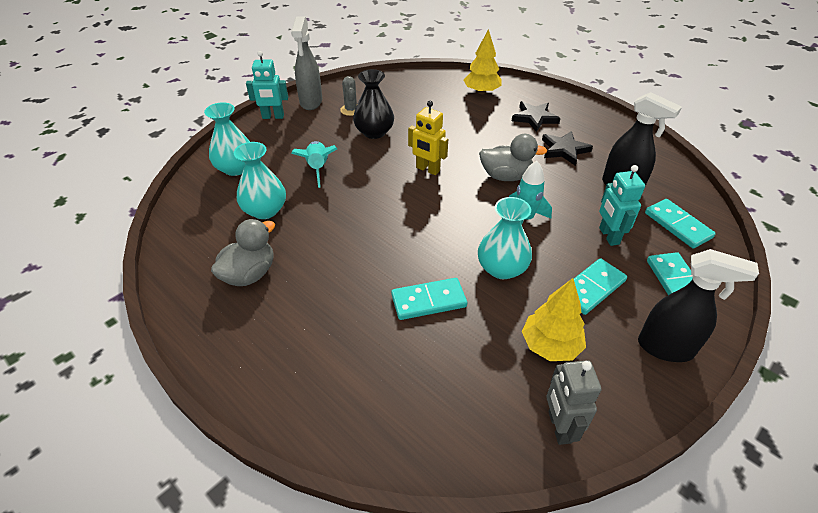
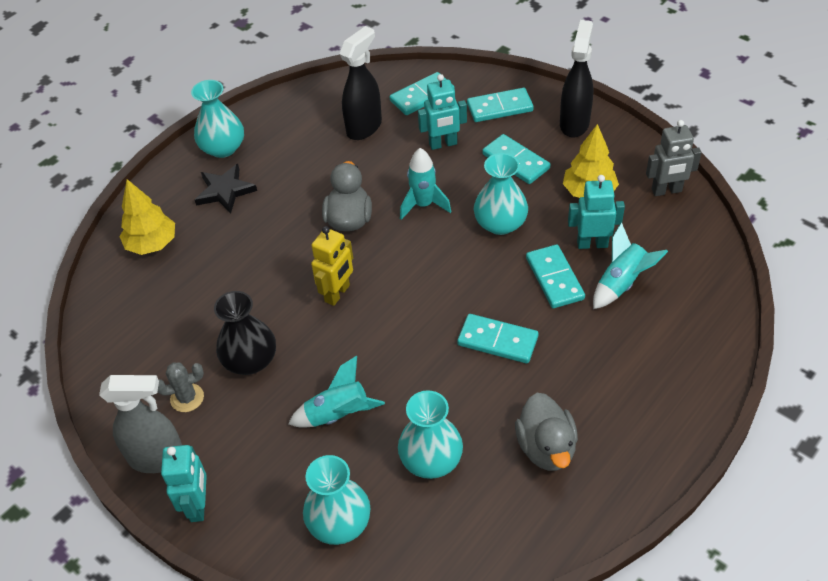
camera: 90 degrees left, 5 degrees up
grey duck [211,219,275,286] -> grey duck turned 135 degrees counterclockwise [515,393,578,471]
black star [542,131,593,166] -> none
none -> turquoise vase [191,80,244,158]
none -> turquoise domino [457,314,539,363]
none -> turquoise robot [568,175,625,249]
none -> turquoise rocket [593,223,668,309]

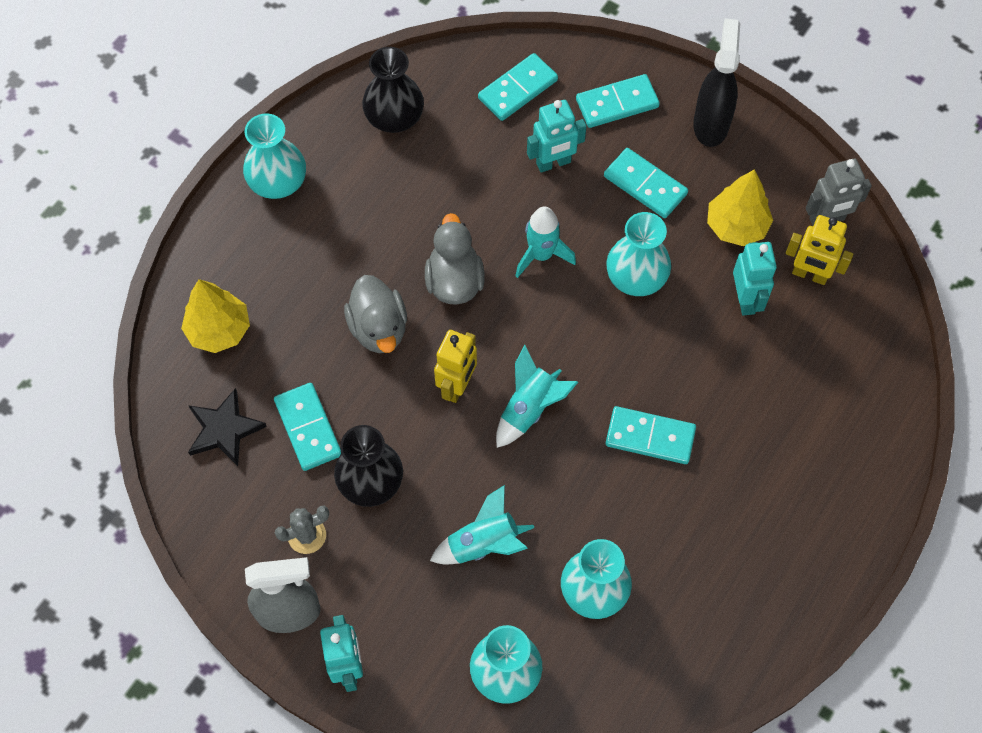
camera: 10 degrees left, 15 degrees up
black star [195,164,257,213] -> black star moved to [188,388,267,466]
black spray bottle [340,26,382,140] -> none
grey duck [515,393,578,471] -> grey duck moved to [344,275,407,353]
turquoise domino [526,244,585,308] -> turquoise domino moved to [274,383,341,471]
turquoise robot [568,175,625,249] -> turquoise robot turned 90 degrees clockwise [733,242,777,316]
turquoise rocket [593,223,668,309] -> turquoise rocket moved to [496,345,578,448]
none -> black vase [362,47,424,133]
none -> yellow robot [786,215,853,285]

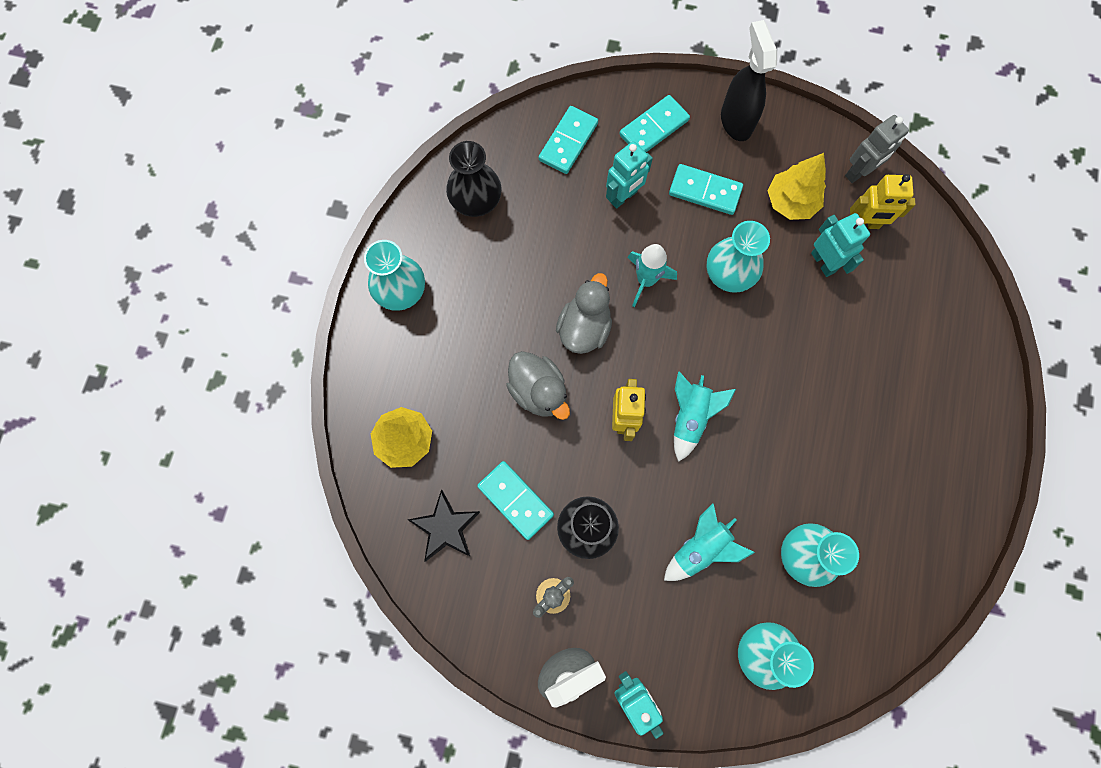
camera: 20 degrees left, 10 degrees up
grey duck [425,213,485,305] -> grey duck turned 45 degrees clockwise [556,273,612,354]
turquoise domino [606,406,696,464] -> none

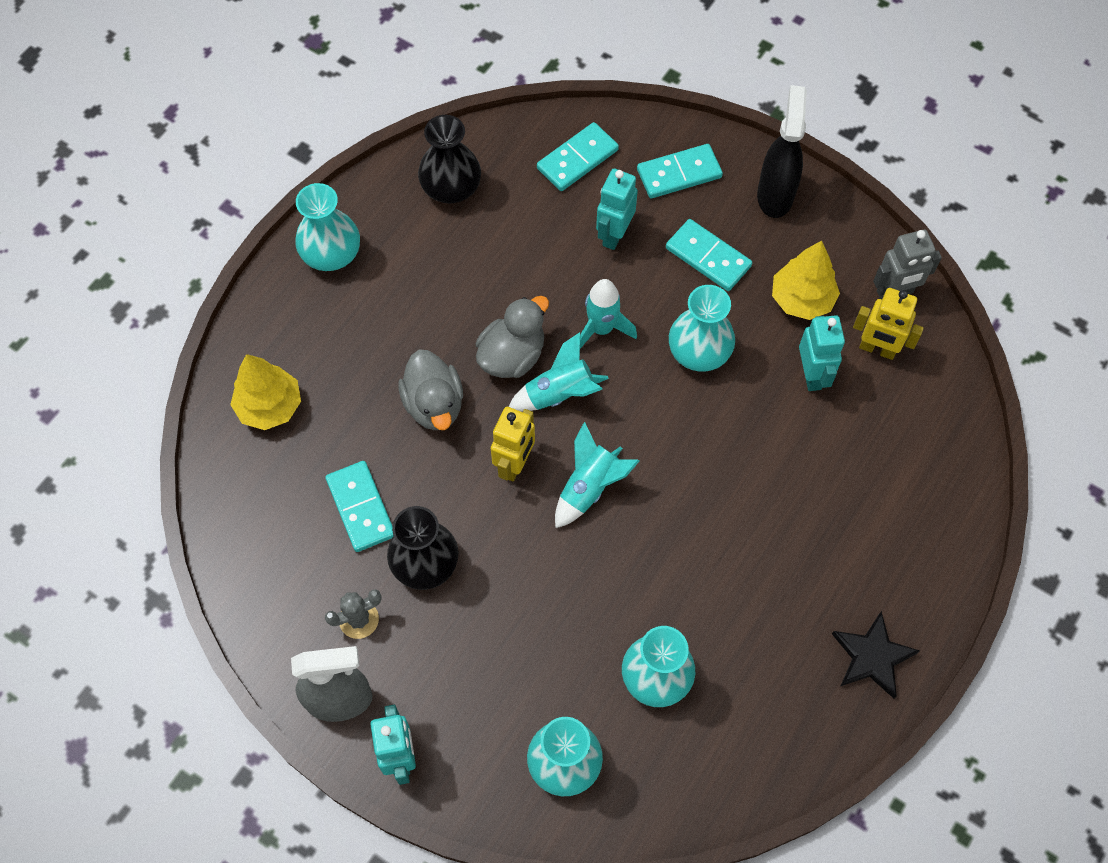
camera: 20 degrees right, 10 degrees down
black star [408,489,480,562] -> black star moved to [832,611,920,699]
turquoise robot [606,141,653,209] -> turquoise robot turned 135 degrees clockwise [596,169,638,250]
turquoise rocket [664,503,755,581] -> turquoise rocket moved to [509,332,609,411]

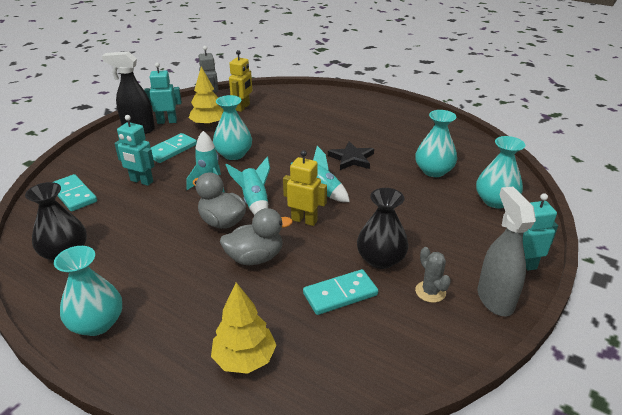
camera: 90 degrees left, 30 degrees down
turquoise domino [637,144,723,198] -> none
turquoise robot [799,315,845,391] -> turquoise robot moved to [144,63,182,124]
black star [832,611,920,699] -> black star moved to [328,141,374,170]

